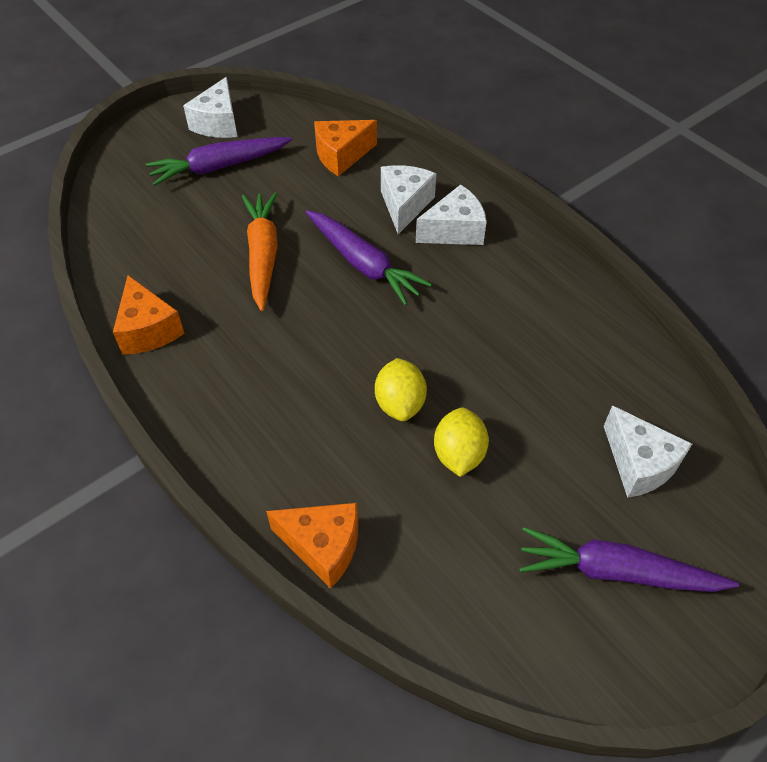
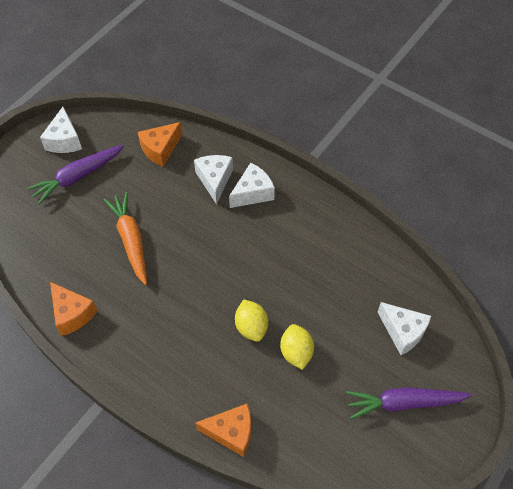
camera: 15 degrees left, 5 degrees up
purple carrot [306,210,432,306] -> none

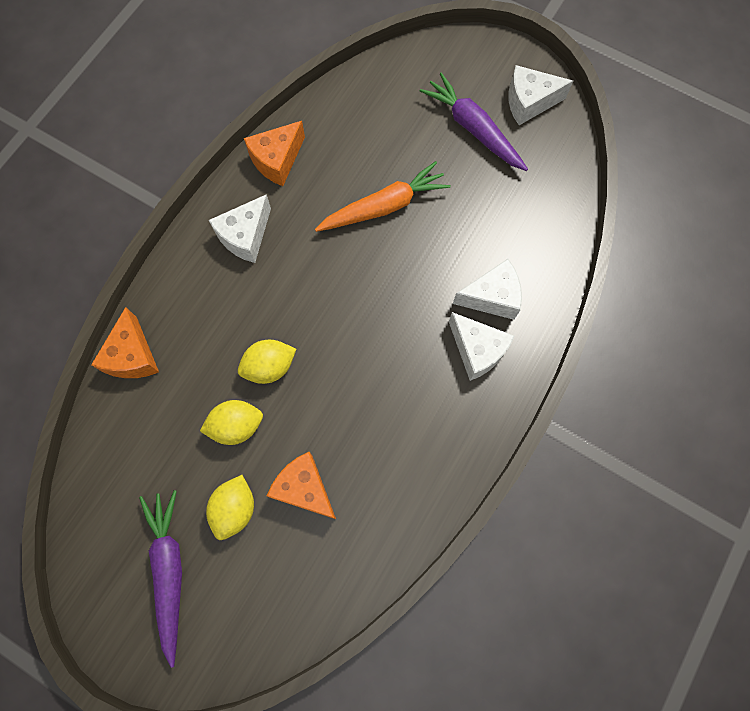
camera: 85 degrees right, 15 degrees up
orange cheese [138,122,182,167] -> orange cheese moved to [267,452,336,519]
white cheese [378,302,431,355] -> white cheese moved to [209,194,271,263]
none -> yellow lemon [206,475,254,540]

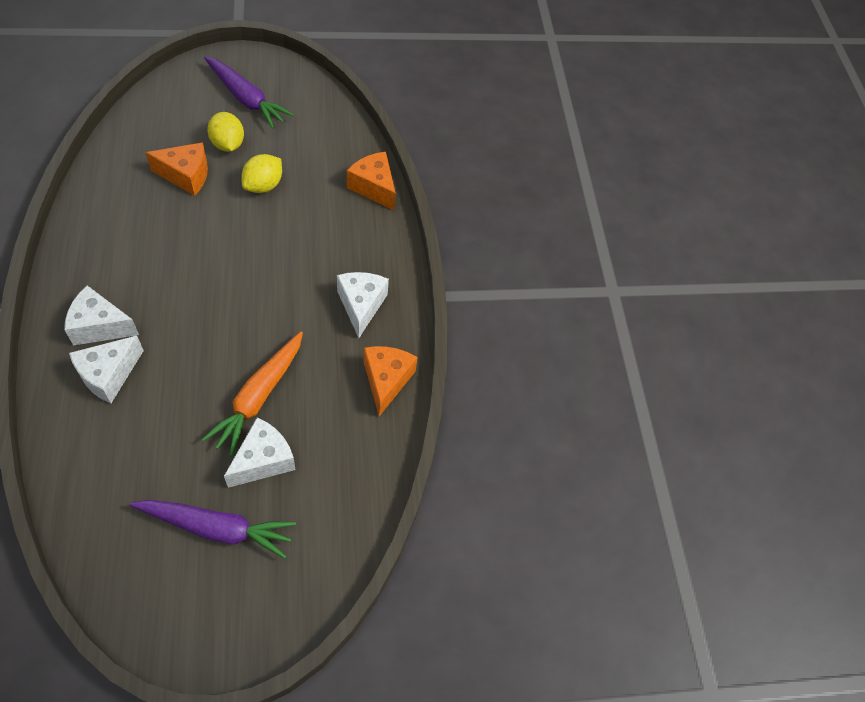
camera: 135 degrees right, 15 degrees down
yellow lemon [238,340,296,384] -> none
white cheese [508,65,573,125] -> white cheese moved to [224,417,296,488]

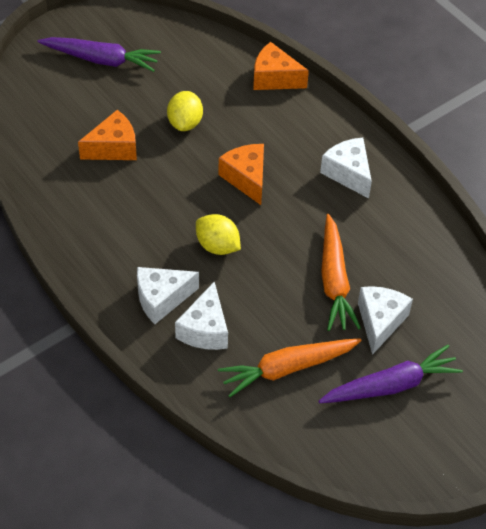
camera: 25 degrees left, 5 degrees down
yellow lemon [207,112,244,152] -> yellow lemon moved to [196,214,241,255]
orange cheese [363,346,418,416] -> orange cheese moved to [219,144,264,205]
none -> orange carrot [218,338,362,397]

